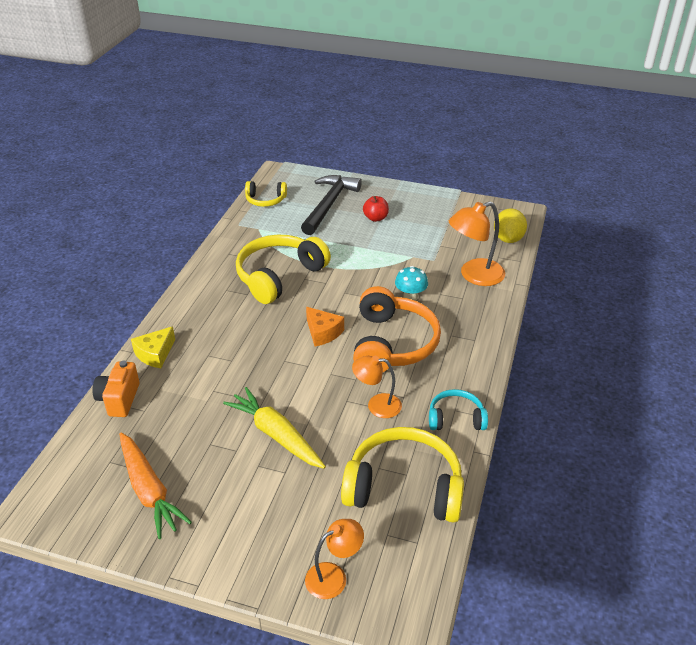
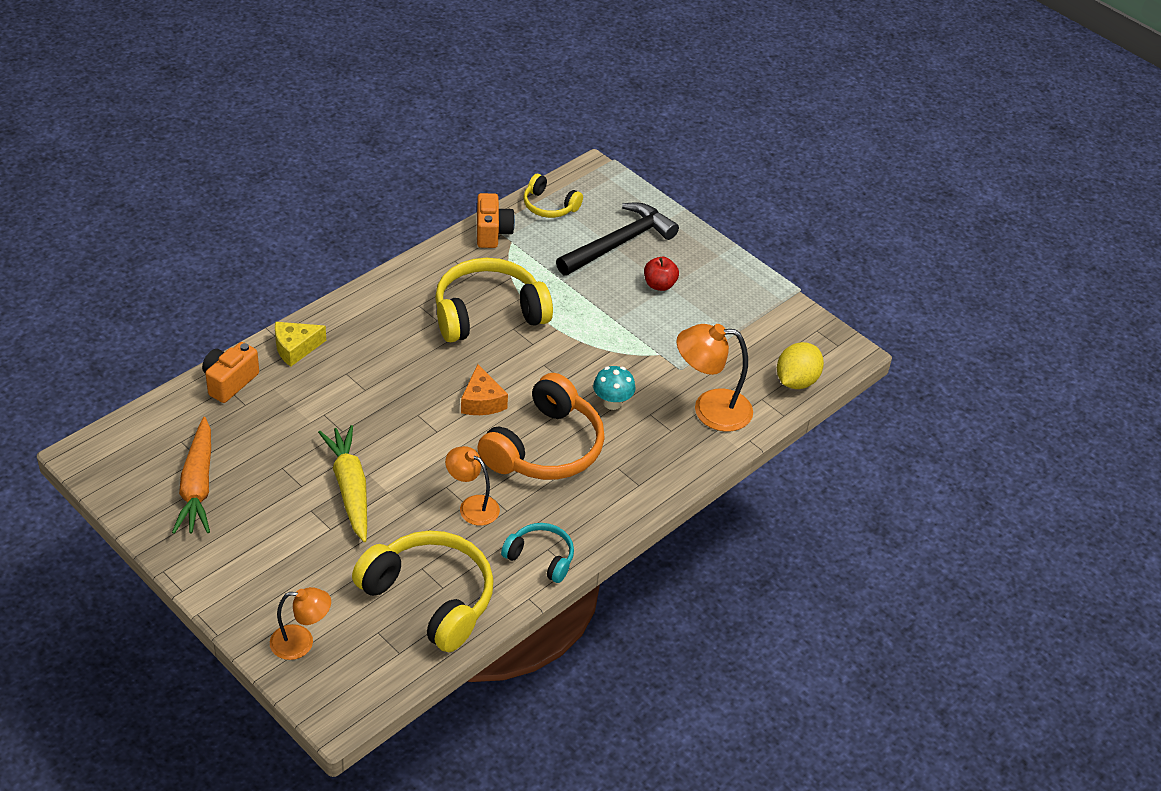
camera: 25 degrees right, 5 degrees up
none -> orange camera [477,193,515,248]

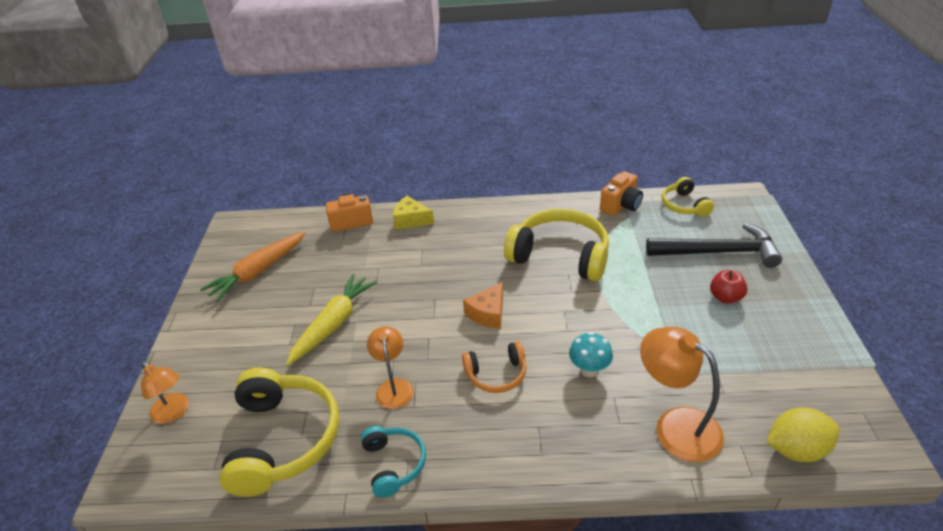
camera: 50 degrees right, 5 degrees down
orange headphones [477,373,605,480] -> orange headphones [462,341,526,393], size x0.53

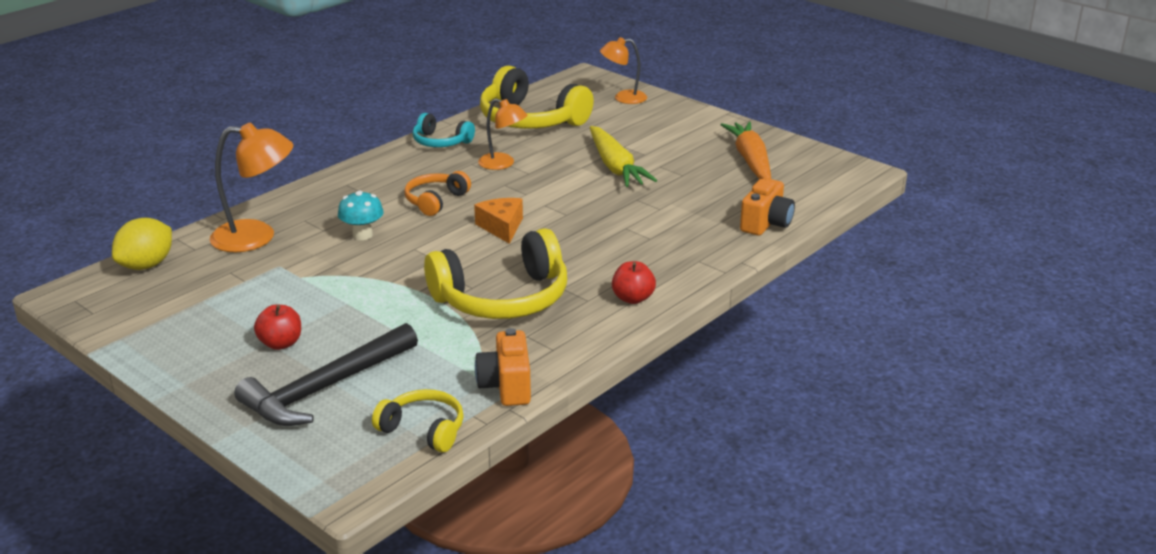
camera: 130 degrees right, 10 degrees down
yellow cheese [393,196,434,229] -> none
none -> red apple [612,261,656,304]

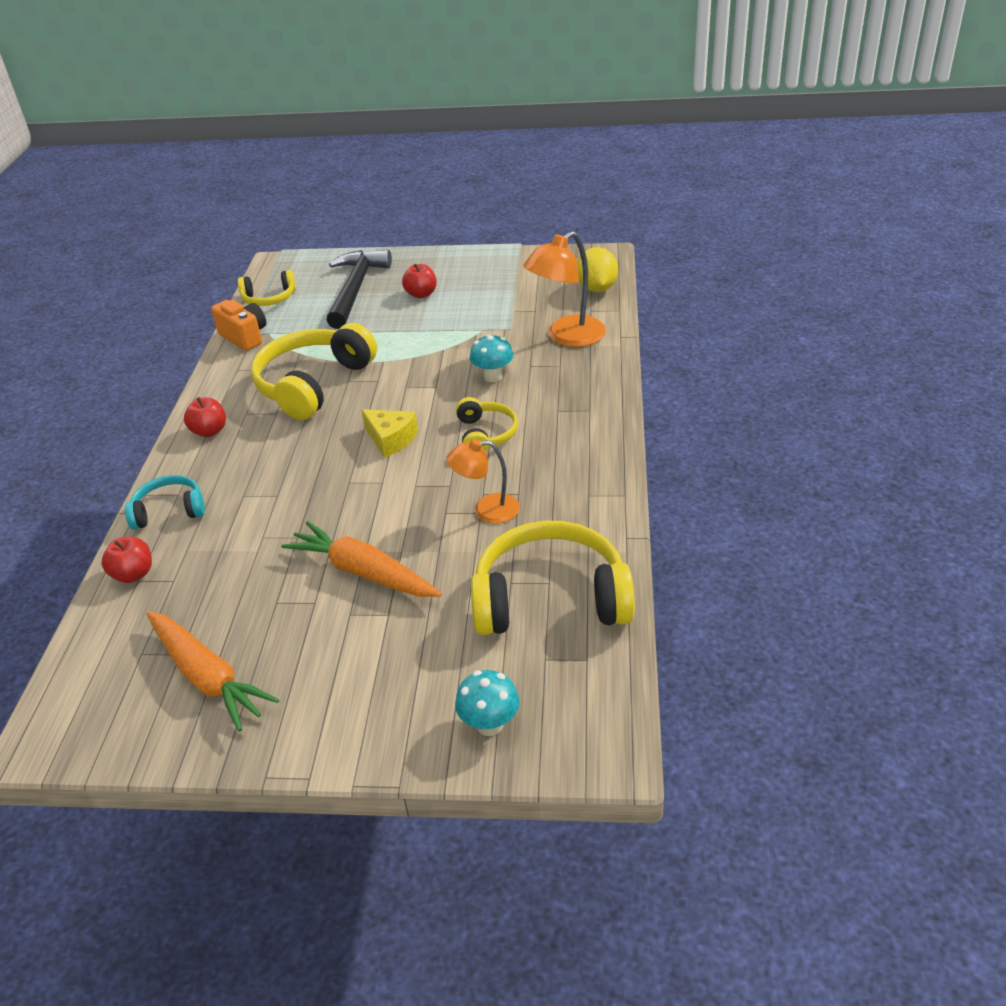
camera: 145 degrees right, 10 degrees up
orange headphones [405,171,471,216] -> yellow headphones [456,397,518,452]
turquoise headphones [412,113,475,147] -> turquoise headphones moved to [125,475,205,530]
orange cheese [474,198,523,244] -> yellow cheese [361,409,418,458]
yellow carrot [590,126,657,187] -> orange carrot [281,521,442,597]
orange lamp [600,37,647,104] -> turquoise mushroom [455,670,520,736]
orange camera [740,178,795,236] -> red apple [101,537,152,583]

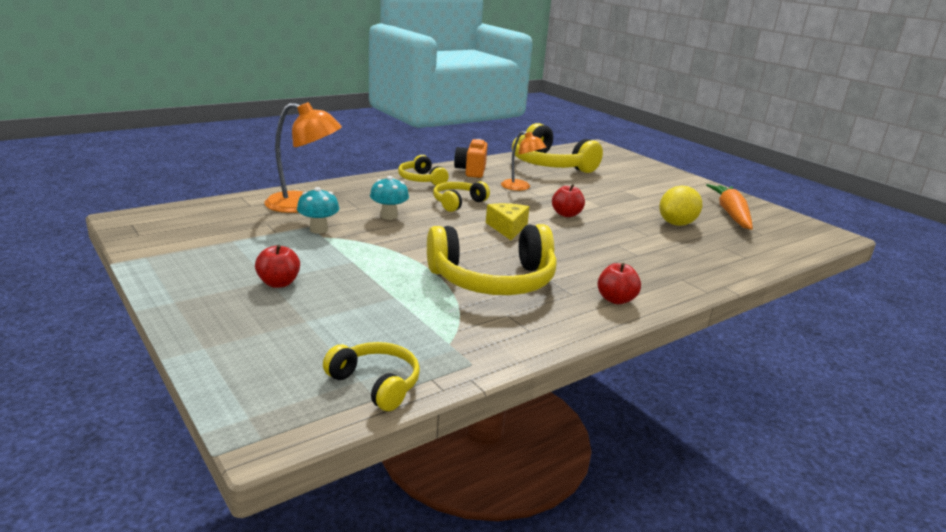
camera: 135 degrees left, 15 degrees down
red apple [101,537,152,583] -> red apple moved to [552,184,585,217]
turquoise headphones [125,475,205,530] -> none
orange camera [211,300,266,351] -> orange camera moved to [454,139,488,178]
orange carrot [281,521,442,597] -> none
black hammer [326,249,392,329] -> none
turquoise mushroom [455,670,520,736] -> turquoise mushroom moved to [297,187,339,234]
yellow lemon [577,247,618,292] -> yellow lemon moved to [659,186,702,226]
none -> yellow headphones [398,155,449,186]

